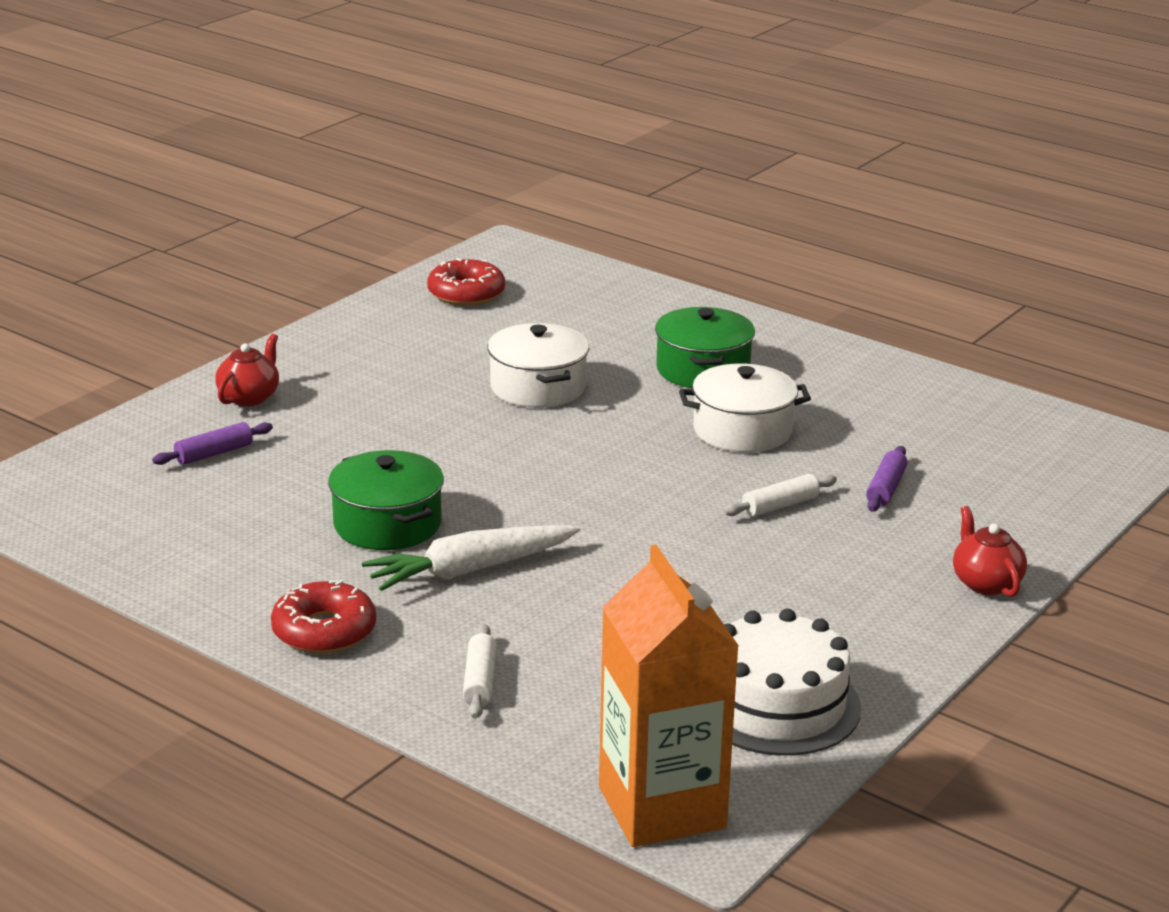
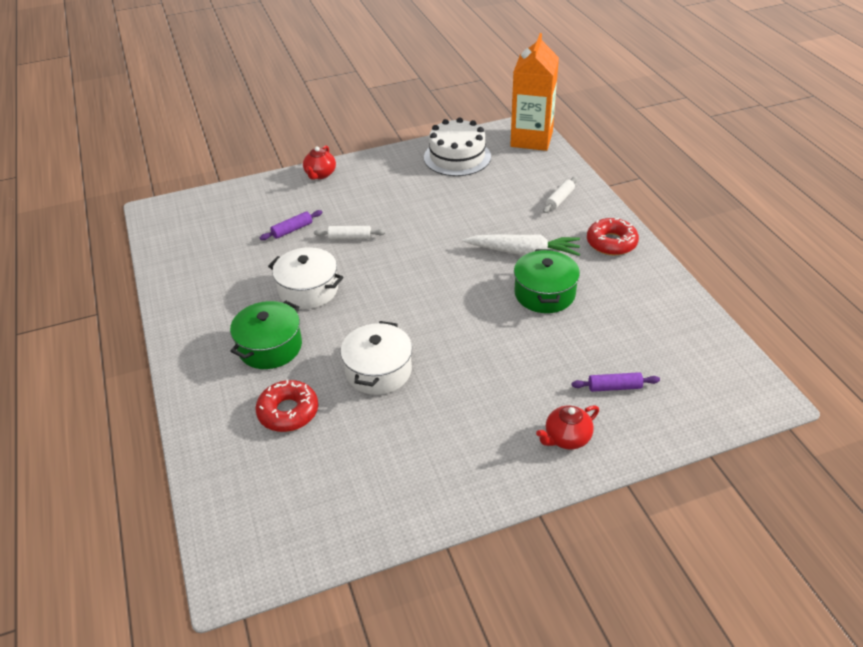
camera: 145 degrees left, 15 degrees up
red donut [427,258,505,306] -> red donut moved to [256,380,318,432]

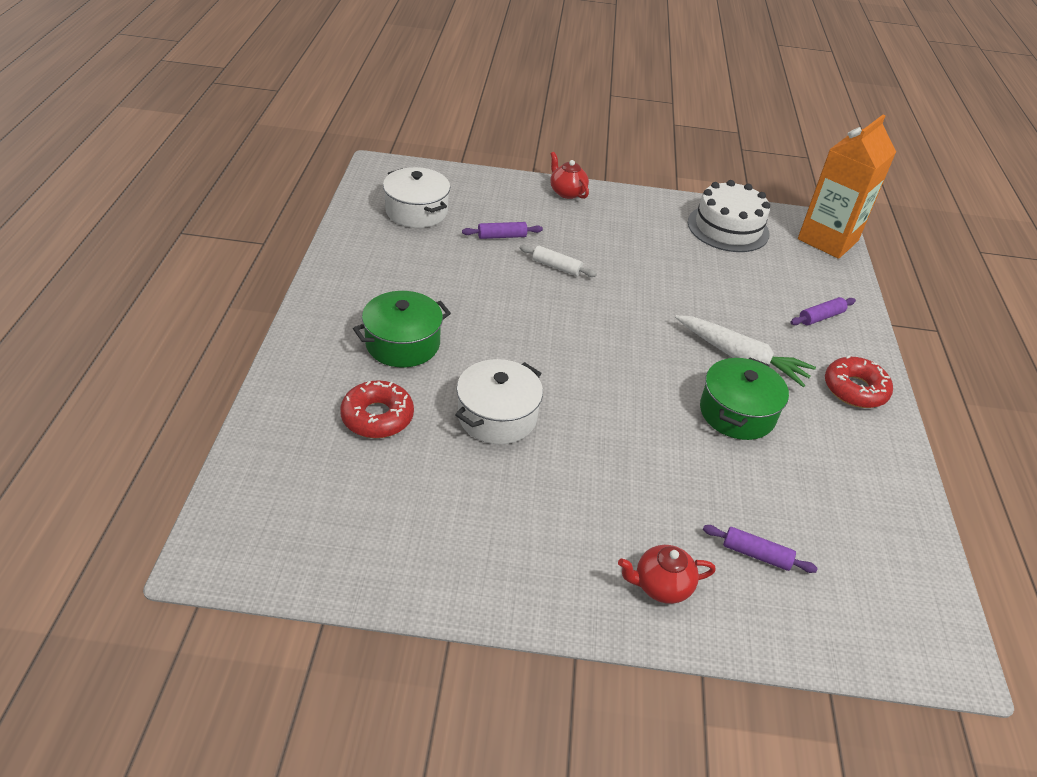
camera: 20 degrees right, 0 degrees up
white pot [268,247,343,309] -> white pot moved to [383,167,450,228]
red teapot [303,145,336,180] -> red teapot turned 105 degrees clockwise [550,152,589,199]
white rolling pin [543,177,577,213] -> purple rolling pin [790,297,856,325]

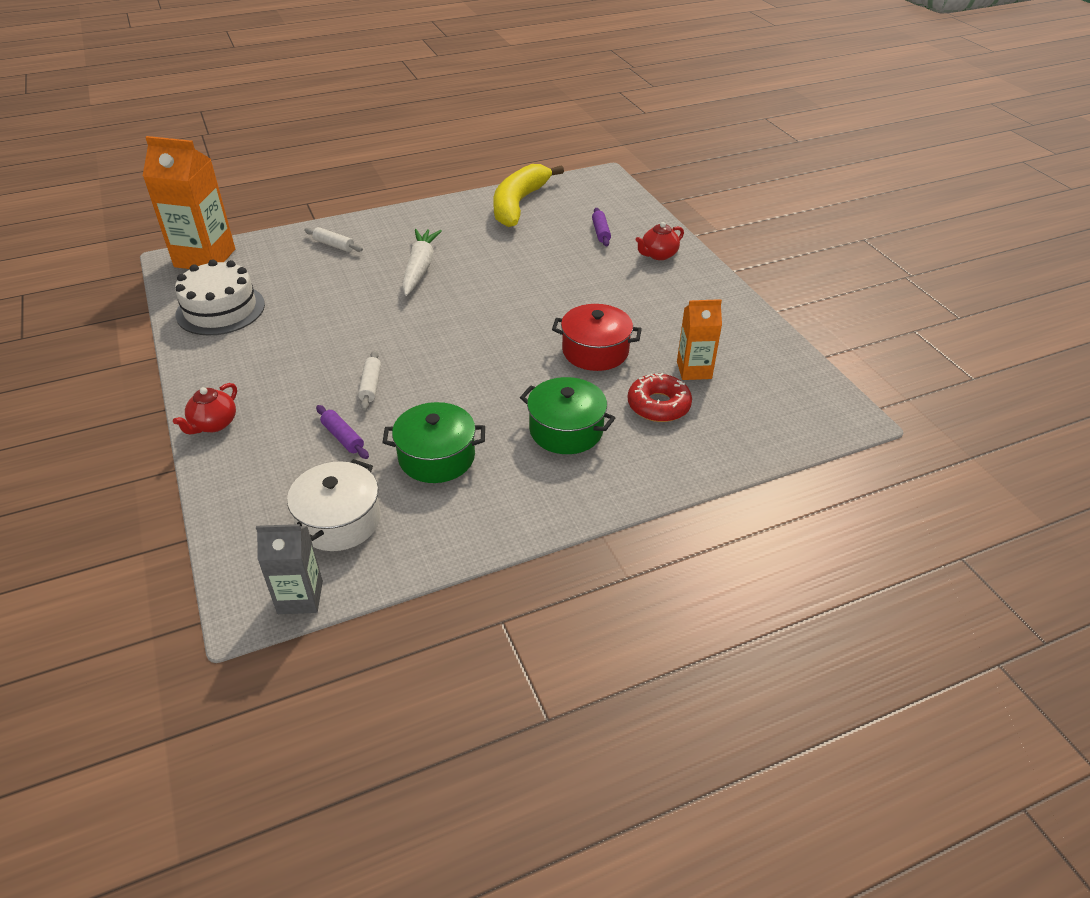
camera: 115 degrees left, 0 degrees up
white pot [455,359,543,444] -> red pot [552,304,642,371]
red teapot [618,545,716,604] -> red teapot turned 90 degrees clockwise [635,222,684,260]
green pot [700,358,789,440] -> green pot moved to [382,402,485,483]
purple rolling pin [790,297,856,325] -> white rolling pin [304,227,363,252]
red donut [825,355,893,408] -> none
none -> grey carton [256,524,323,614]
none -> yellow banana [493,164,564,227]
none -> orange carton [677,299,722,380]

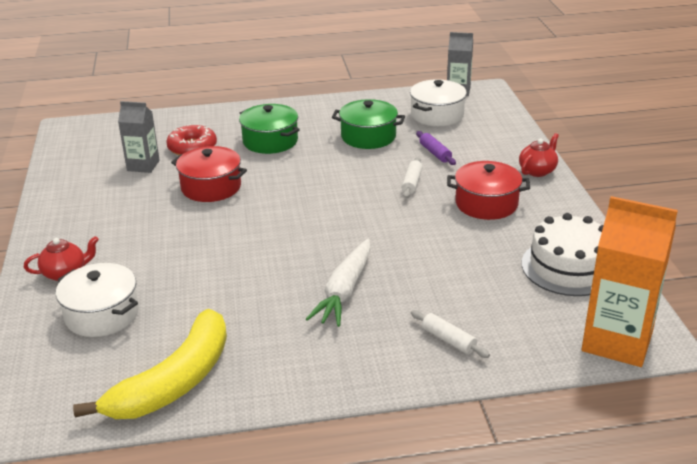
camera: 165 degrees left, 10 degrees down
purple rolling pin [592,208,611,246] -> white pot [56,263,139,337]
orange carton [677,299,722,380] -> grey carton [118,101,160,173]
none -> red pot [447,161,530,220]

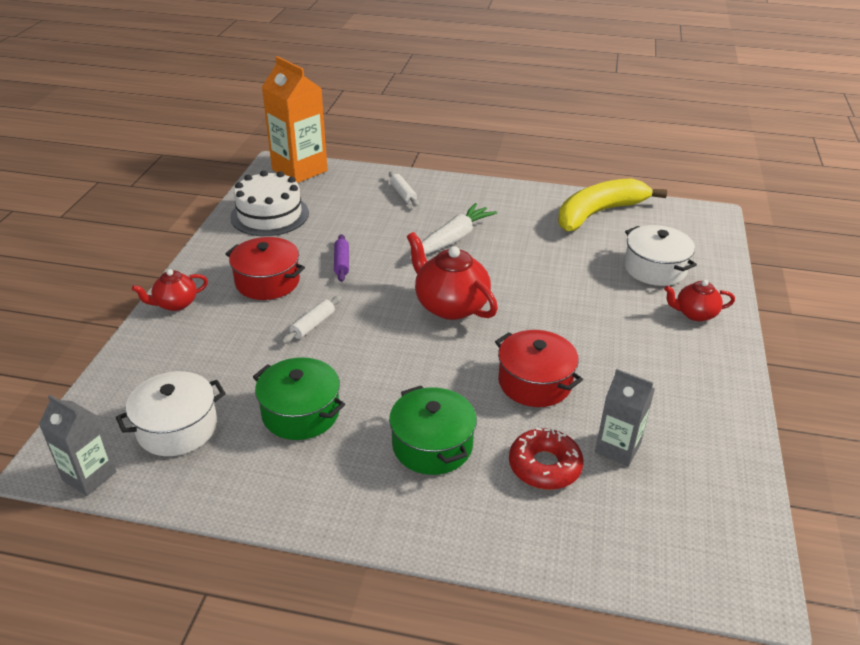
camera: 160 degrees left, 5 degrees up
purple rolling pin [416,131,456,165] -> purple rolling pin moved to [334,234,349,282]
none -> red teapot [407,232,498,320]

